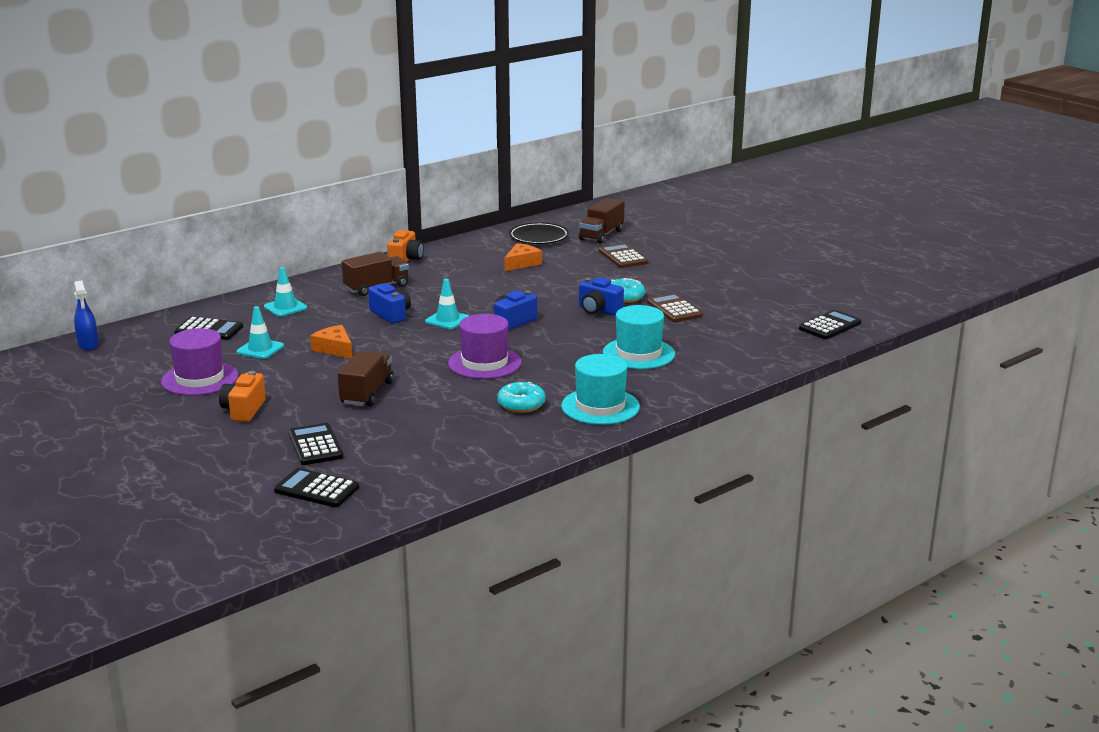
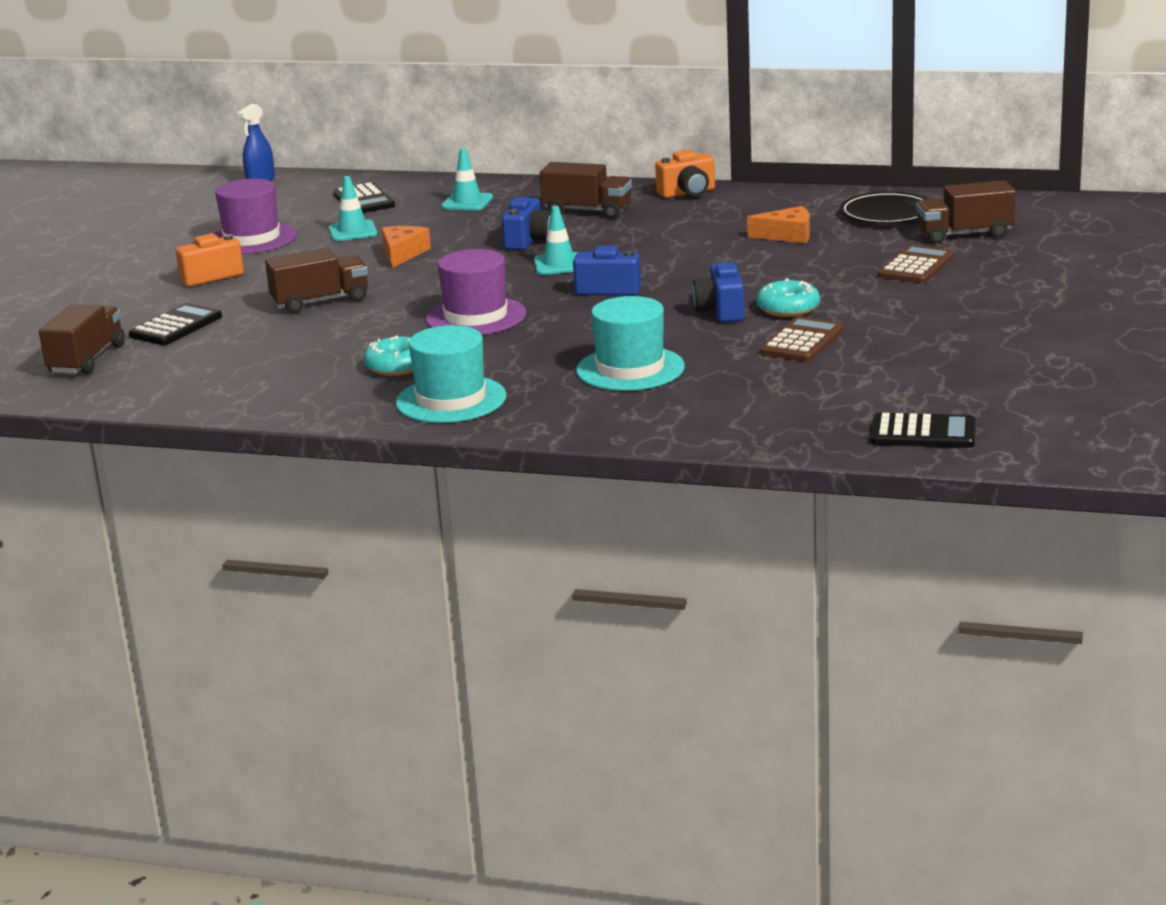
camera: 55 degrees right, 0 degrees up
black calculator [274,468,359,507] -> brown truck [39,304,125,374]

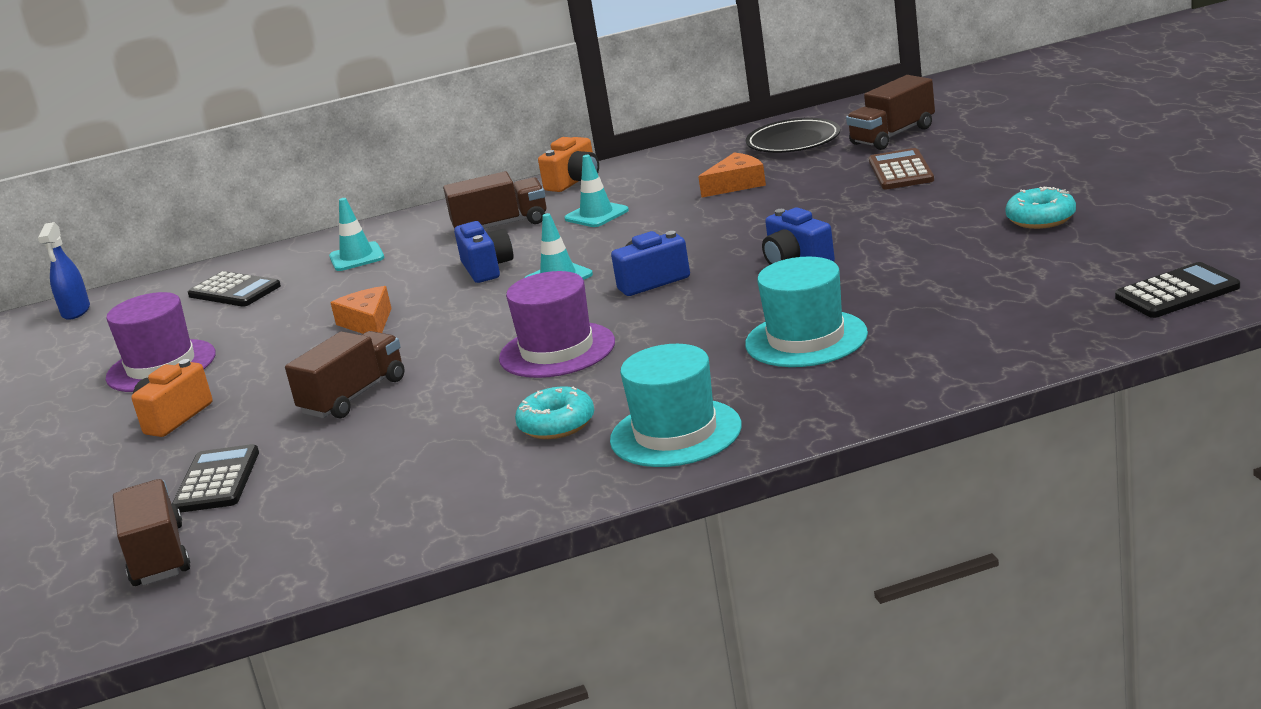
camera: 30 degrees left, 0 degrees up
turquoise traffic cone [328,176,378,241] -> turquoise traffic cone moved to [564,155,629,227]
turquoise donut [756,278,820,317] -> turquoise donut moved to [1005,187,1076,229]
brown calculator [760,317,844,362] -> none

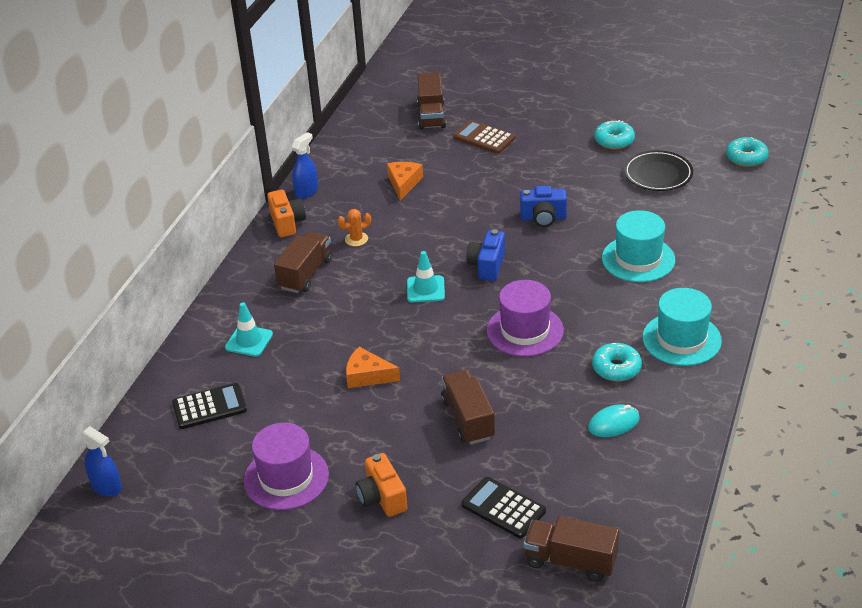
camera: 55 degrees left, 15 degrees up
blue camera [454,221,513,283] -> none
turquoise traffic cone [564,155,629,227] -> orange cactus [338,209,371,246]
black plate [746,118,840,153] -> black plate moved to [624,150,693,191]
black calculator [1115,262,1240,318] -> turquoise donut [726,137,769,167]
none -> blue spray bottle [292,132,318,199]
none -> turquoise mouse [588,404,640,437]

